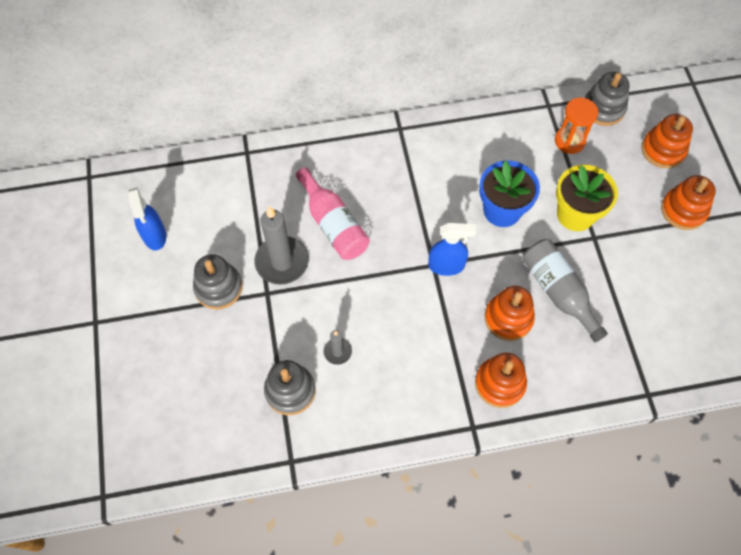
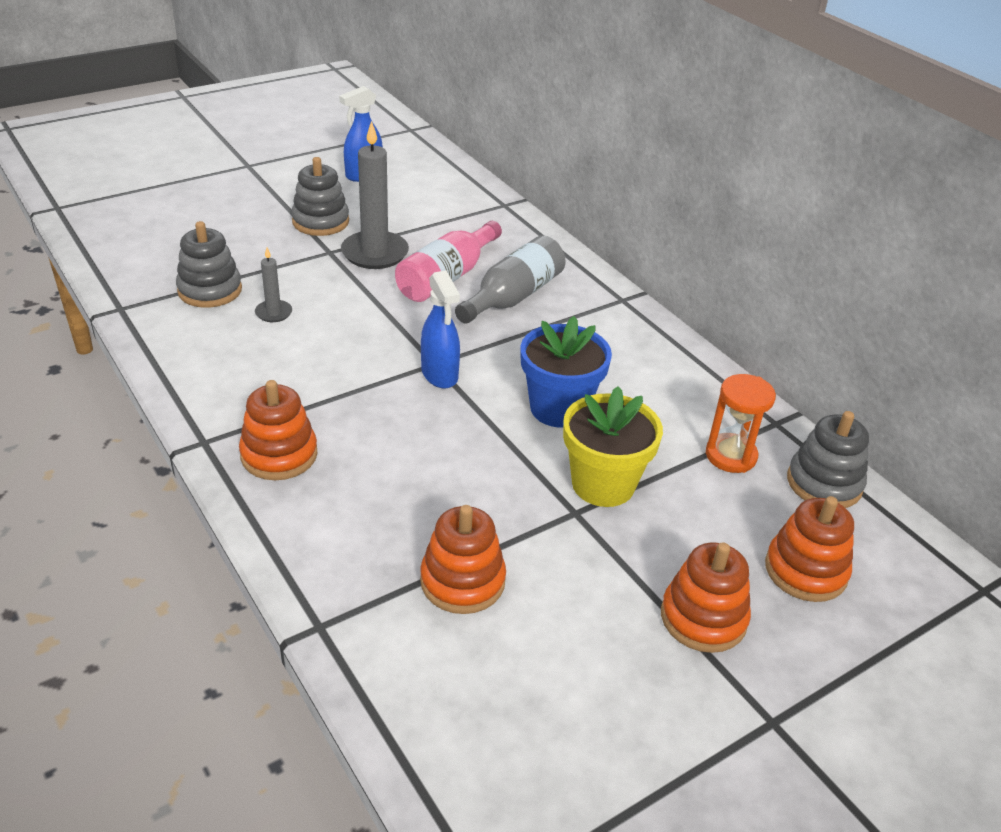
camera: 65 degrees right, 25 degrees down
orange stacking toy [484,286,535,341] -> orange stacking toy moved to [420,505,506,614]
grey bottle [522,239,608,342] -> grey bottle moved to [455,235,566,324]

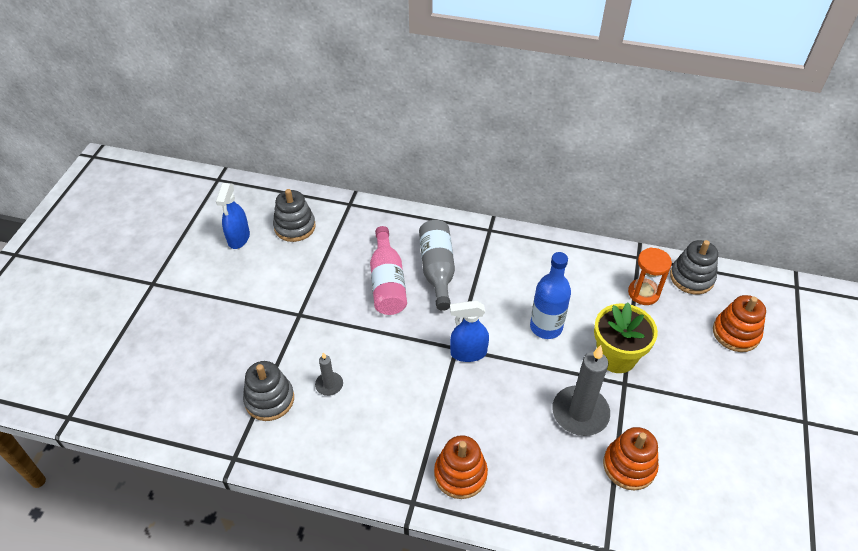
camera: 40 degrees left, 10 degrees up
grey stacking toy [291,157,349,236] -> grey stacking toy moved to [273,189,316,242]
grey candle [341,121,409,269] -> grey candle moved to [552,345,610,436]
blue spray bottle [421,270,460,389] -> blue spray bottle turned 150 degrees clockwise [450,301,489,362]
blue flower pot [520,316,612,428] -> blue bottle [530,252,571,339]
orange stacking toy [661,542,751,653] -> none

